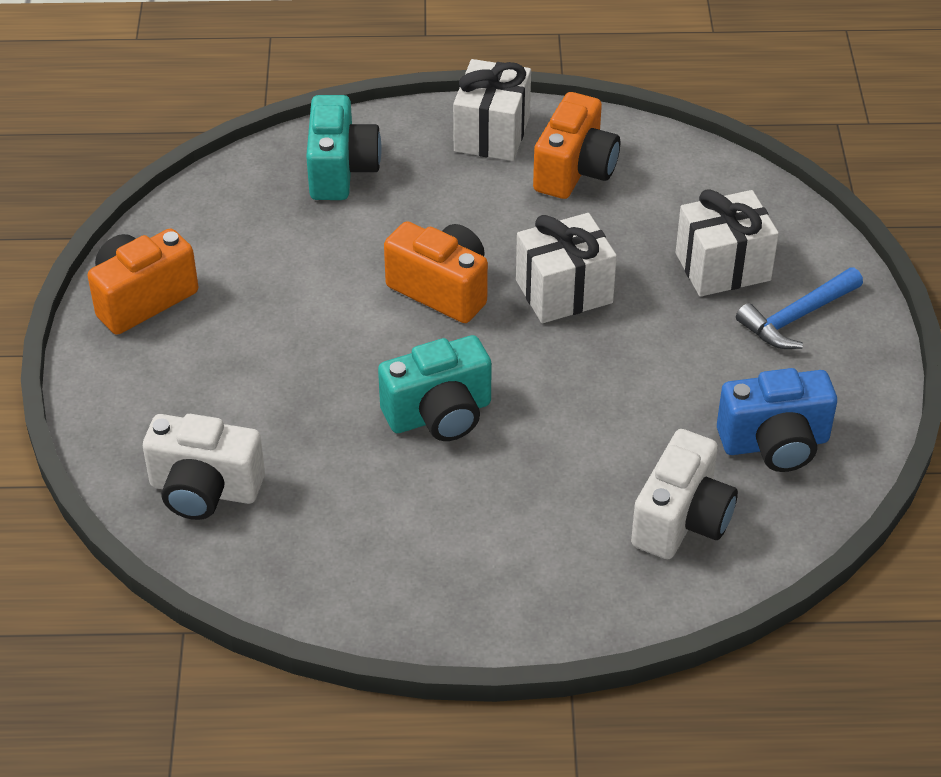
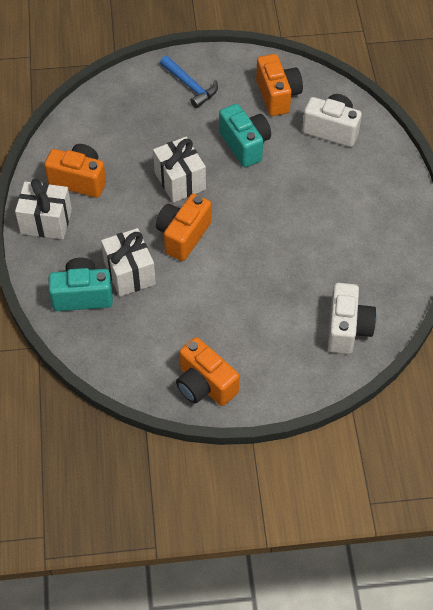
camera: 95 degrees left, 10 degrees up
turquoise camera [378,335,492,441] -> turquoise camera moved to [219,104,271,167]
white gift [676,189,779,297] -> white gift moved to [101,228,156,297]
blue camera [717,368,837,472] -> orange camera [256,54,303,116]

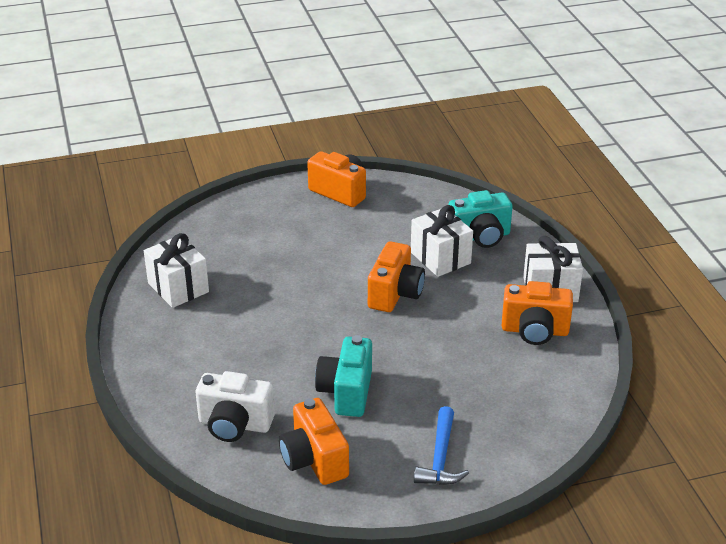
camera: 170 degrees right, 20 degrees down
white gift [153,137,206,203] -> white gift moved to [144,233,209,308]
blue hammer [160,56,218,108] -> blue hammer turned 120 degrees counterclockwise [414,406,469,485]
turquoise camera [219,104,271,167] -> turquoise camera turned 45 degrees clockwise [315,335,372,417]
white camera [328,283,377,354] -> none

